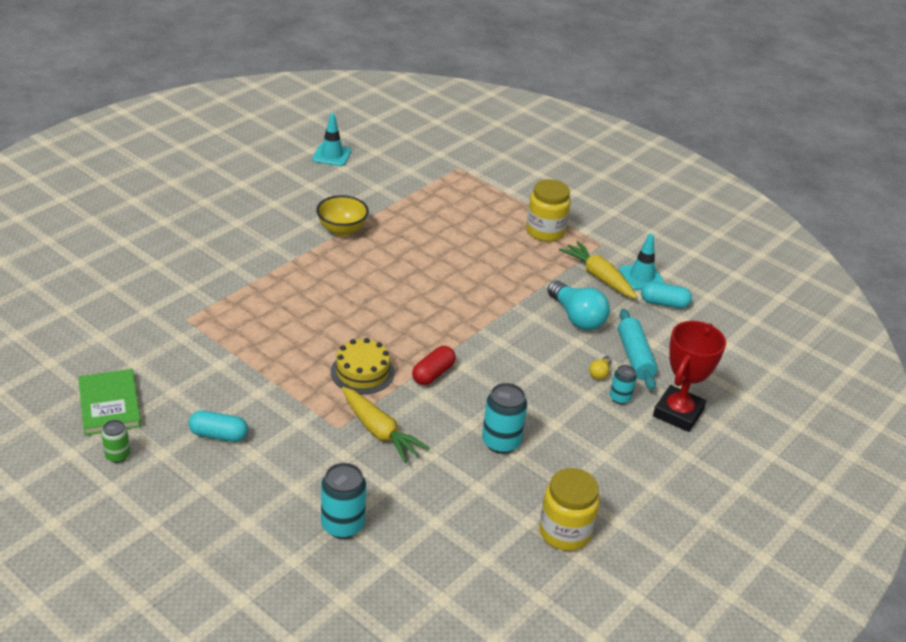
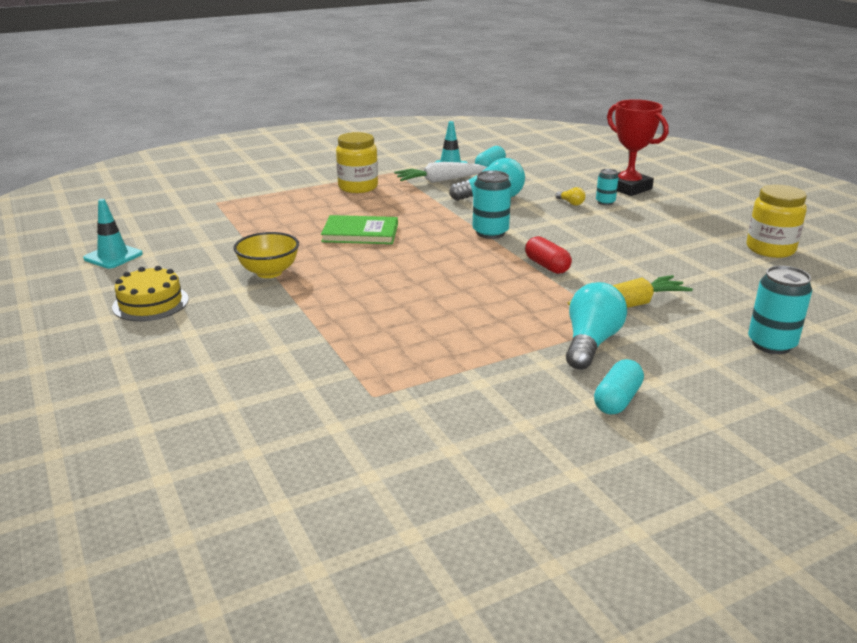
camera: 65 degrees left, 10 degrees down
green book [78,369,141,435] -> green book moved to [321,215,398,244]
green can [101,420,130,463] -> none
yellow cake [331,338,395,394] -> yellow cake moved to [112,266,189,321]
turquoise can [482,383,527,454] -> turquoise can moved to [473,170,511,239]
yellow carrot [559,241,637,299] -> white carrot [394,162,487,183]
turquoise rolling pin [618,309,658,391] -> none
none -> turquoise light bulb [566,282,627,370]

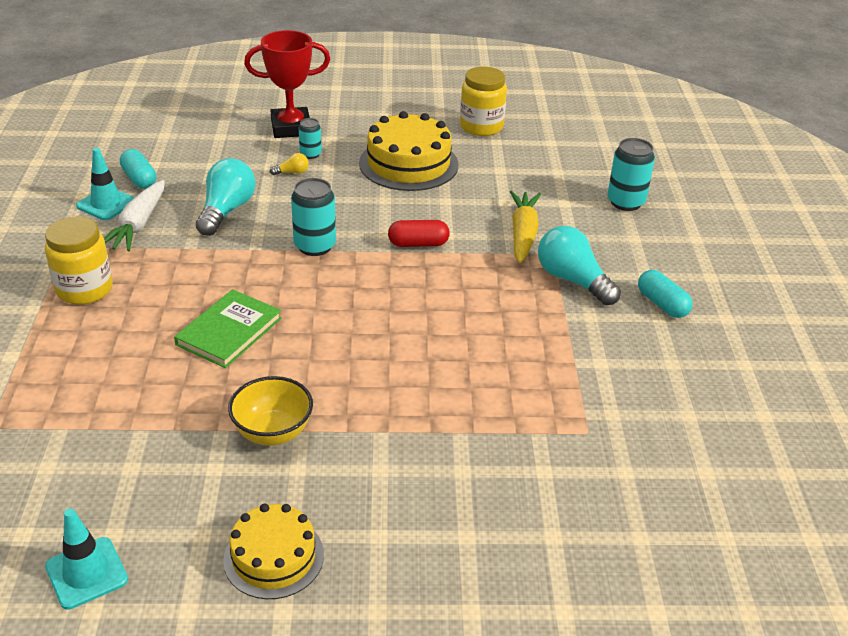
camera: 65 degrees left, 10 degrees up
none -> yellow cake [359,111,459,191]

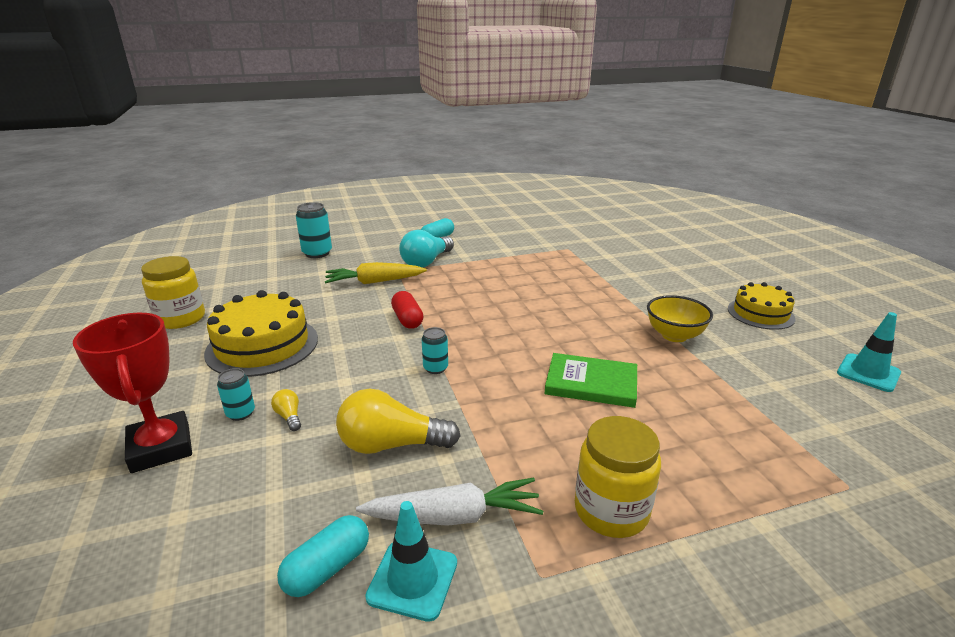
camera: 105 degrees left, 10 degrees down
turquoise light bulb [196,158,256,236] -> yellow light bulb [336,389,460,454]
turquoise can [291,178,336,256] -> turquoise can [422,327,448,374], size x0.59

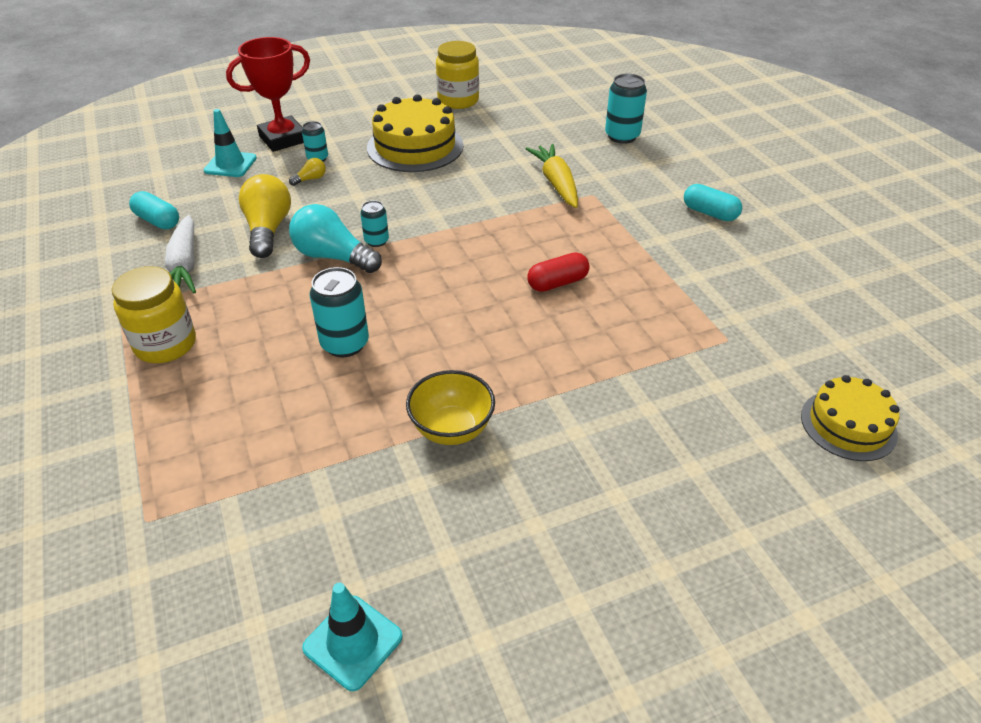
camera: 85 degrees right, 15 degrees up
turquoise traffic cone [365,501,457,622] -> turquoise traffic cone moved to [204,109,257,177]
red capsule [391,291,424,329] -> red capsule moved to [527,252,590,292]
turquoise light bulb [399,230,454,267] -> turquoise light bulb moved to [289,204,382,273]
green book [544,353,637,408] -> turquoise can [310,267,369,357]
yellow cake [728,282,795,330] -> yellow cake moved to [801,375,899,461]

